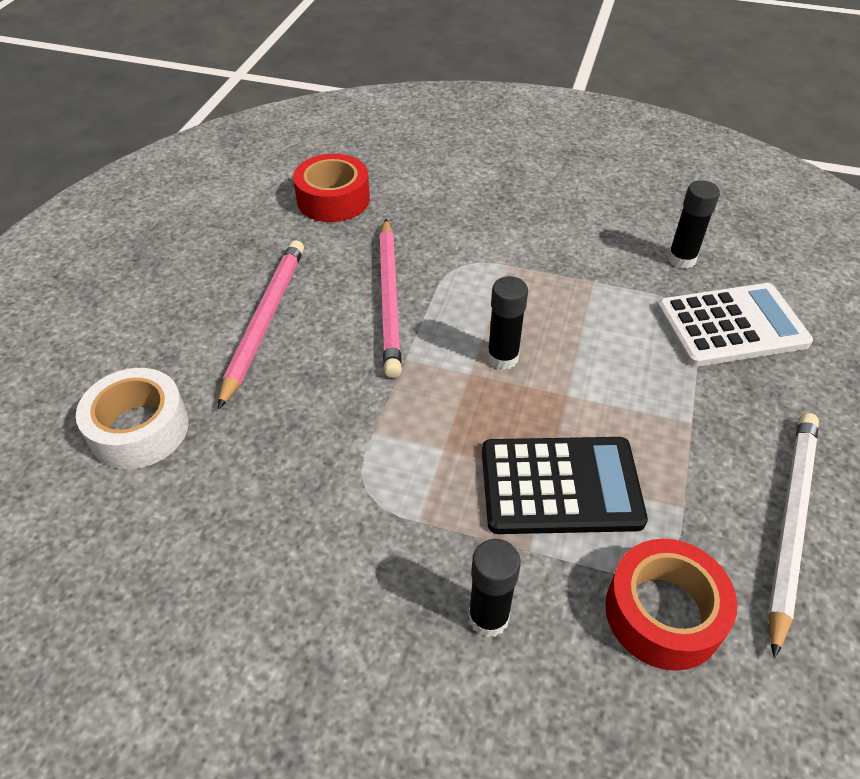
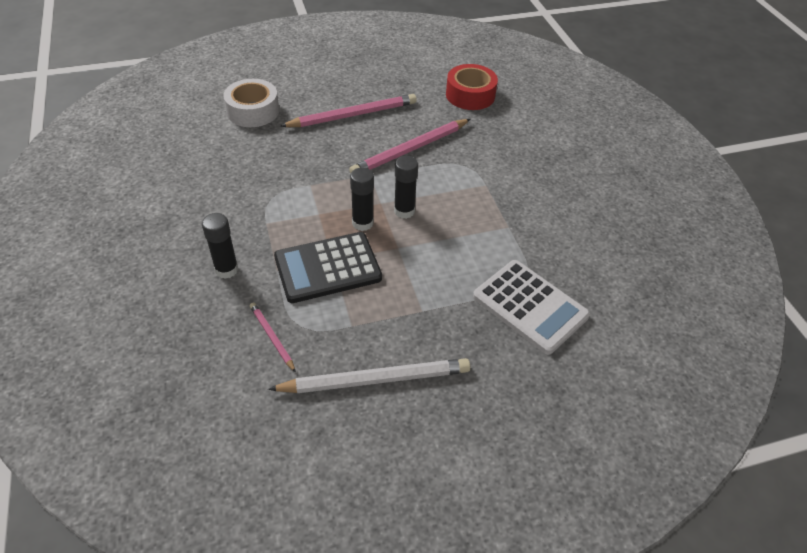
camera: 55 degrees right, 0 degrees up
black calculator [482,437,648,534] -> black calculator turned 105 degrees clockwise [274,232,382,303]
red tape [605,539,737,671] -> pink pencil [250,302,296,373]
black glue stick [668,180,720,269] -> black glue stick moved to [350,167,374,231]

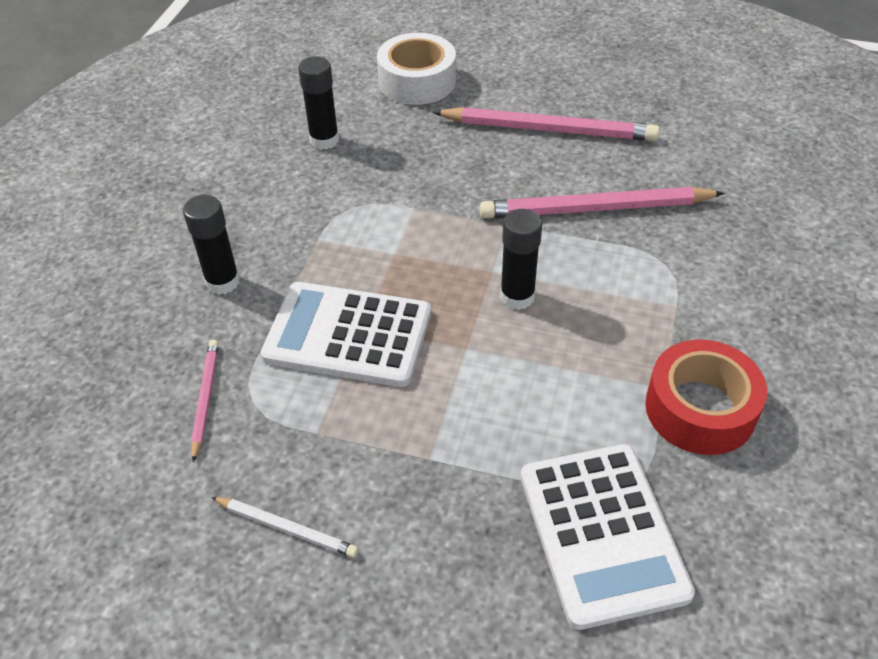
camera: 35 degrees right, 0 degrees up
white pencil [268,358,470,393] -> white pencil [211,497,358,558], size x0.51
black calculator [274,232,382,303] -> white calculator [261,282,431,387]
black glue stick [350,167,374,231] -> black glue stick moved to [298,56,339,150]
red tape [446,64,498,110] -> red tape moved to [645,340,767,455]

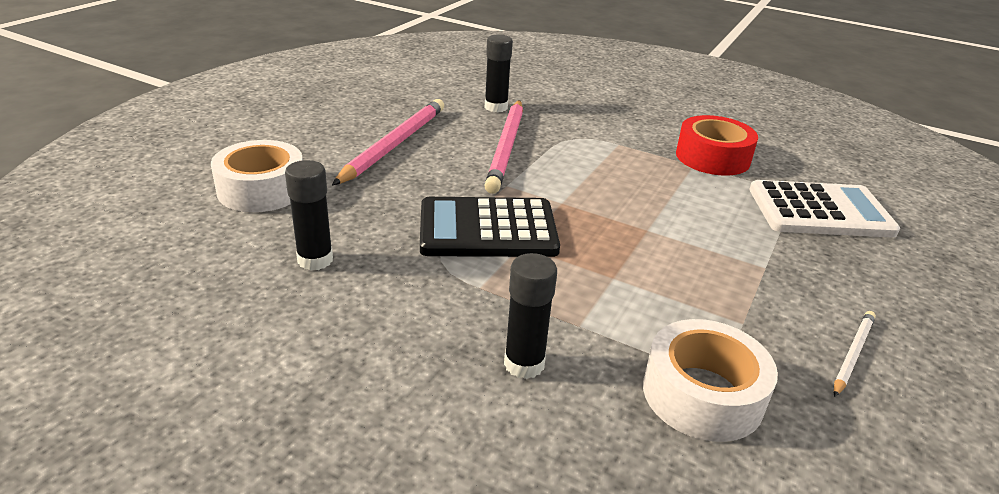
camera: 80 degrees left, 15 degrees down
pink pencil [191,340,219,462] -> white tape [643,319,778,442]
white calculator [261,282,431,387] -> none
black glue stick [500,209,542,310] -> black glue stick moved to [485,34,513,112]
none -> black calculator [420,197,560,257]

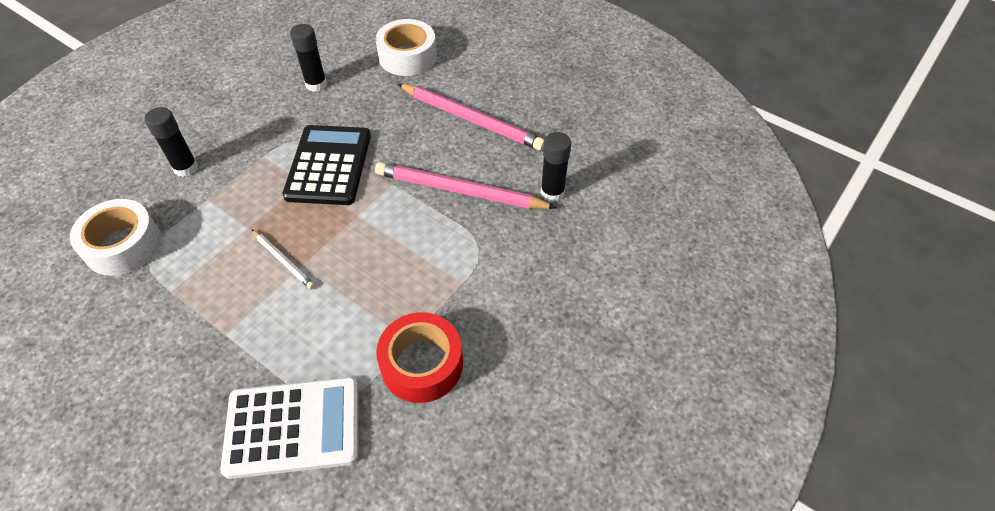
camera: 100 degrees right, 20 degrees up
white calculator [749,180,900,238] -> white calculator turned 105 degrees counterclockwise [220,377,359,479]
white pencil [834,311,876,397] -> white pencil moved to [251,229,315,290]

